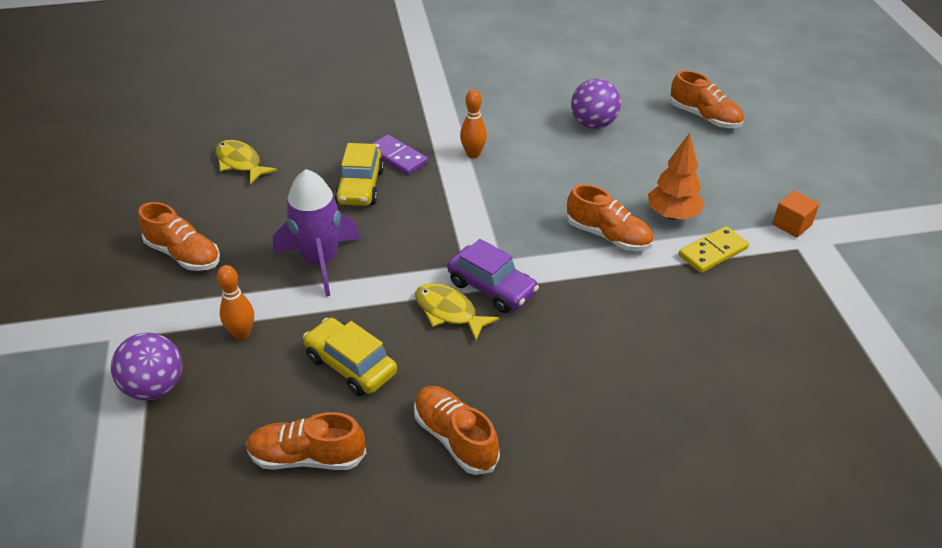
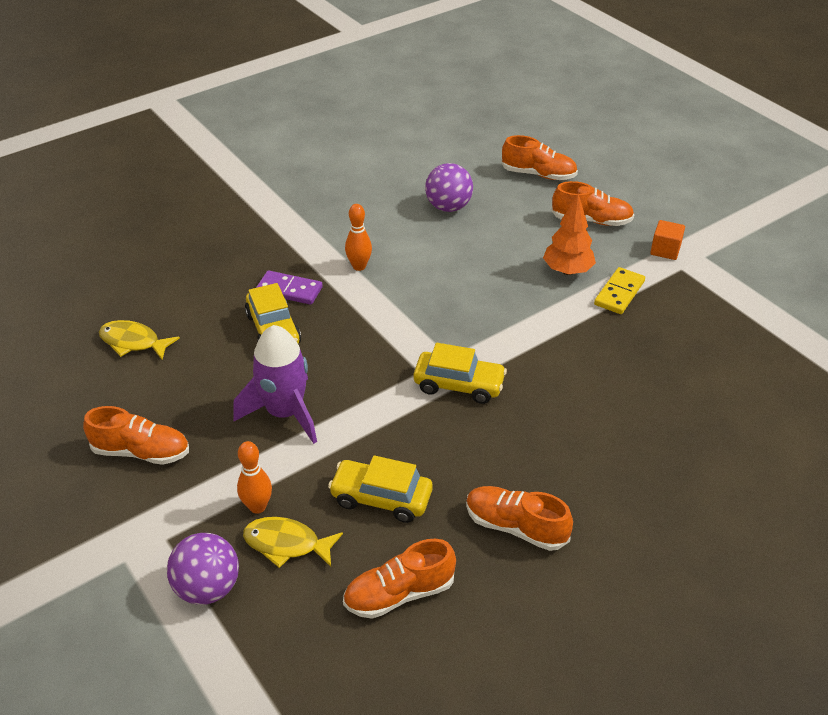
camera: 25 degrees left, 0 degrees up
yellow fish [415,283,499,341] -> yellow fish moved to [243,517,343,568]
purple car [448,239,539,313] -> yellow car [414,343,507,404]
orange shoe [567,184,654,251] -> orange shoe moved to [551,181,634,226]

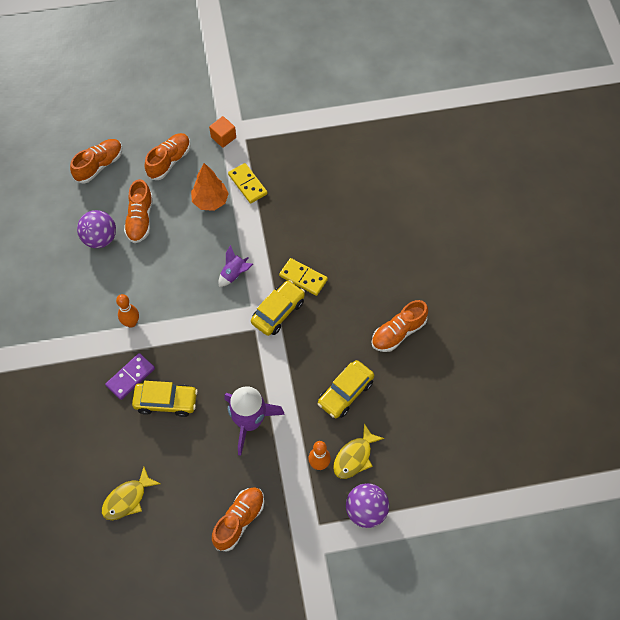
camera: 65 degrees left, 20 degrees up
orange shoe [343,539,456,619] -> orange shoe moved to [124,179,153,243]
none -> purple rocket [218,245,253,287]
none -> yellow domino [279,258,328,296]

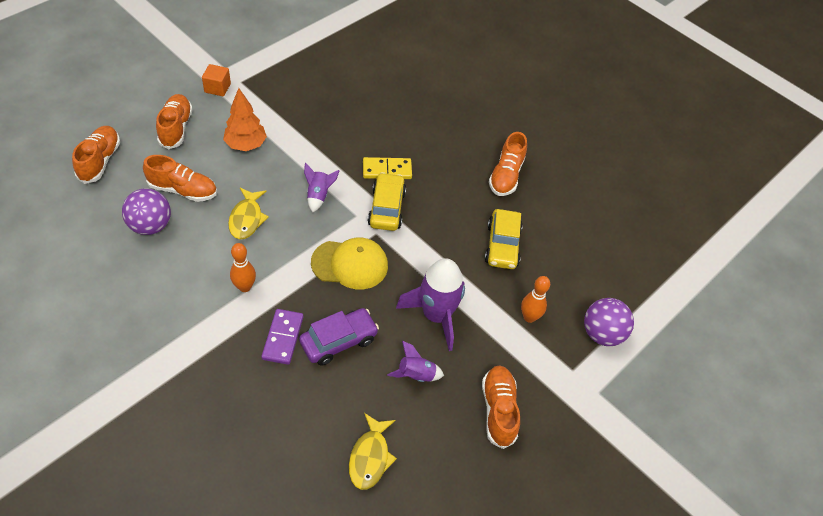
camera: 40 degrees left, 10 degrees down
orange shoe [124,179,153,243] -> orange shoe turned 45 degrees counterclockwise [143,155,217,202]
yellow car [132,381,198,417] -> purple car [299,308,379,366]
yellow domino [228,163,268,203] -> none
yellow fish [333,424,384,479] -> yellow fish moved to [228,188,269,239]
none -> yellow cap [311,238,388,289]
none -> purple rocket [387,341,444,382]

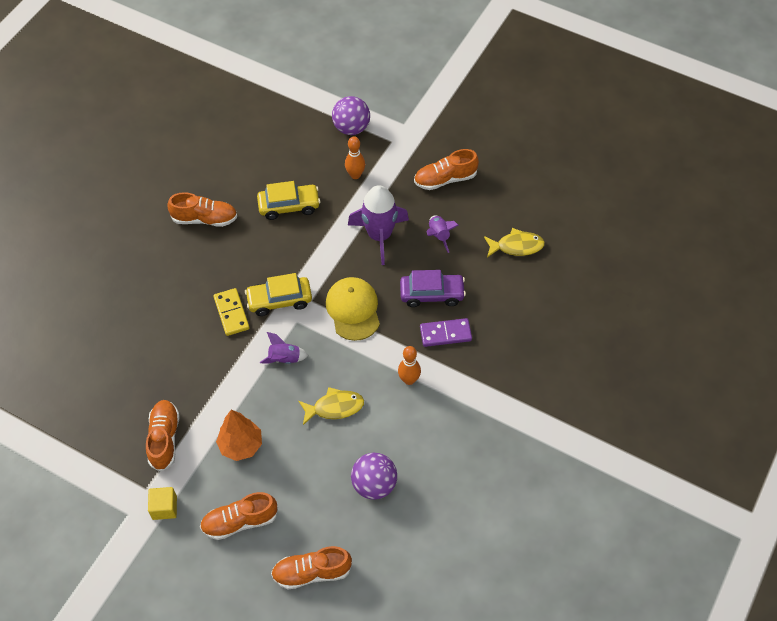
camera: 100 degrees left, 5 degrees up
orange shoe [143,155,217,202] -> orange shoe moved to [146,400,180,472]
orange cube [202,64,231,96] -> yellow cube [148,487,177,520]
purple car [299,308,379,366] -> purple car turned 135 degrees clockwise [400,270,466,307]

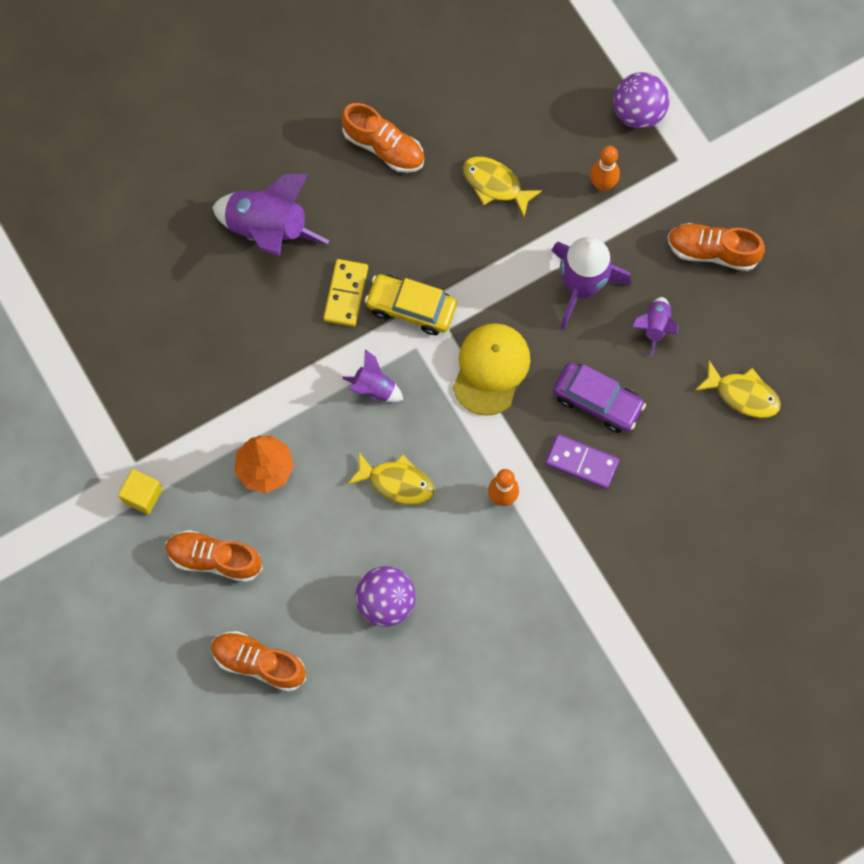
camera: 30 degrees right, 15 degrees up
orange shoe [146,400,180,472] -> none
yellow car [257,181,320,220] -> yellow fish [463,157,543,217]
none -> purple rocket [212,173,329,256]

